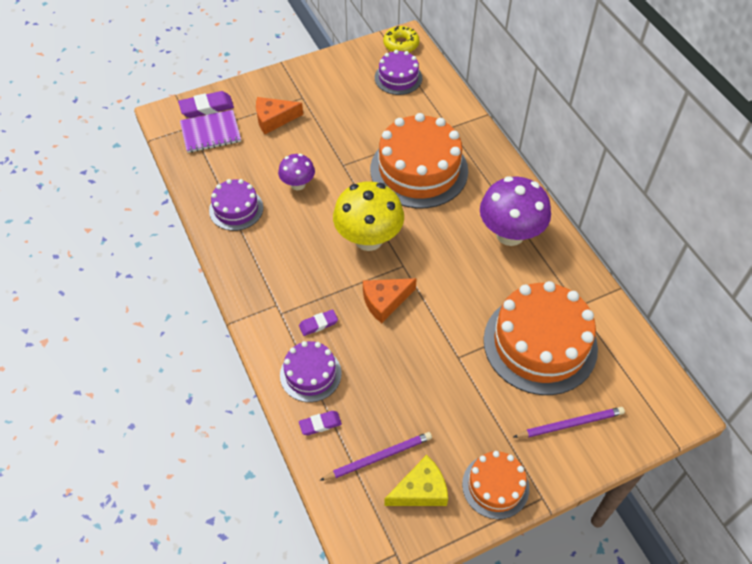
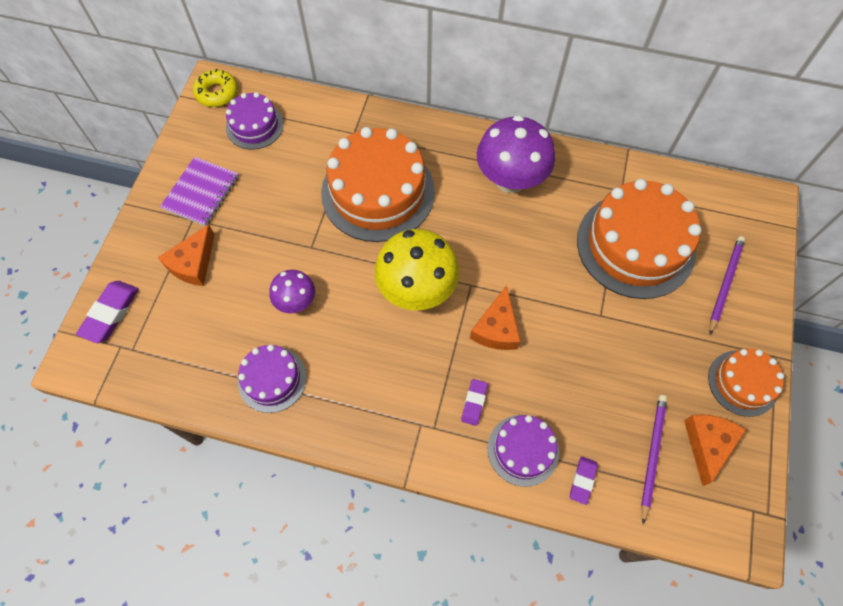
camera: 50 degrees left, 10 degrees up
purple notebook [180,110,241,153] -> purple notebook moved to [160,157,239,226]
yellow cheese [384,455,448,506] -> orange cheese [684,415,746,486]

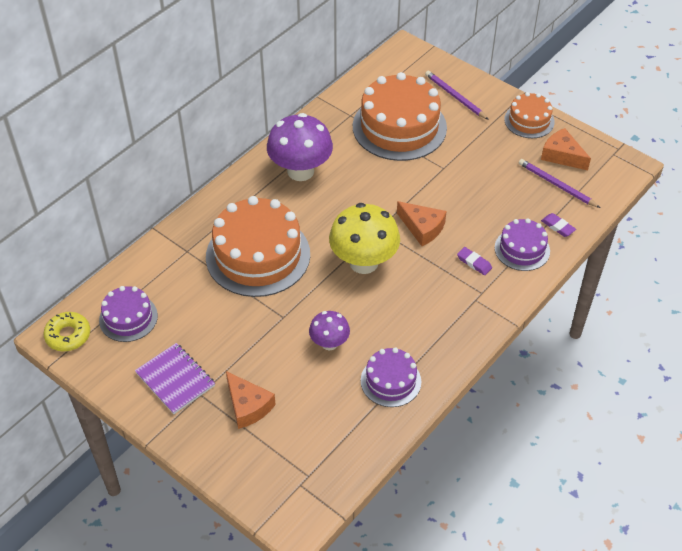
camera: 65 degrees left, 15 degrees down
purple eraser [76,281,139,343] -> none

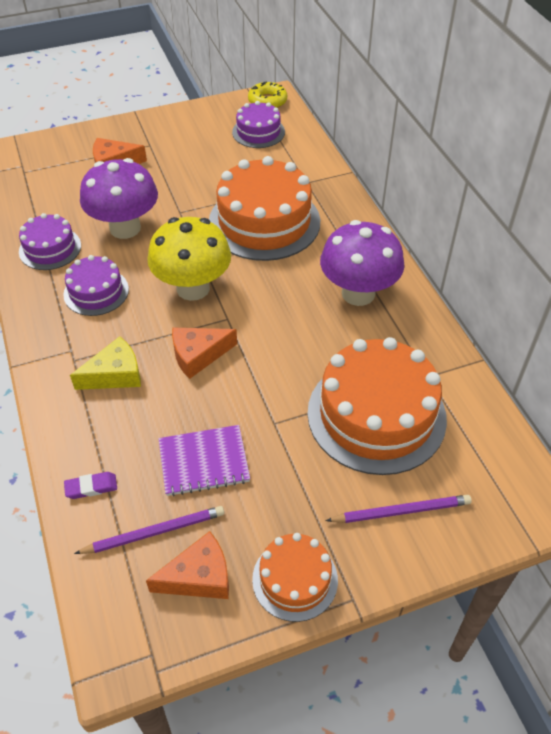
camera: 120 degrees right, 0 degrees up
purple notebook [135,343,215,414] -> purple notebook moved to [158,425,250,496]
purple mushroom [309,311,350,350] -> purple mushroom [80,158,158,239], size x1.82
purple eraser [457,247,492,275] -> yellow cheese [70,336,141,390]
purple cake [495,218,550,271] -> purple cake moved to [63,255,129,316]

